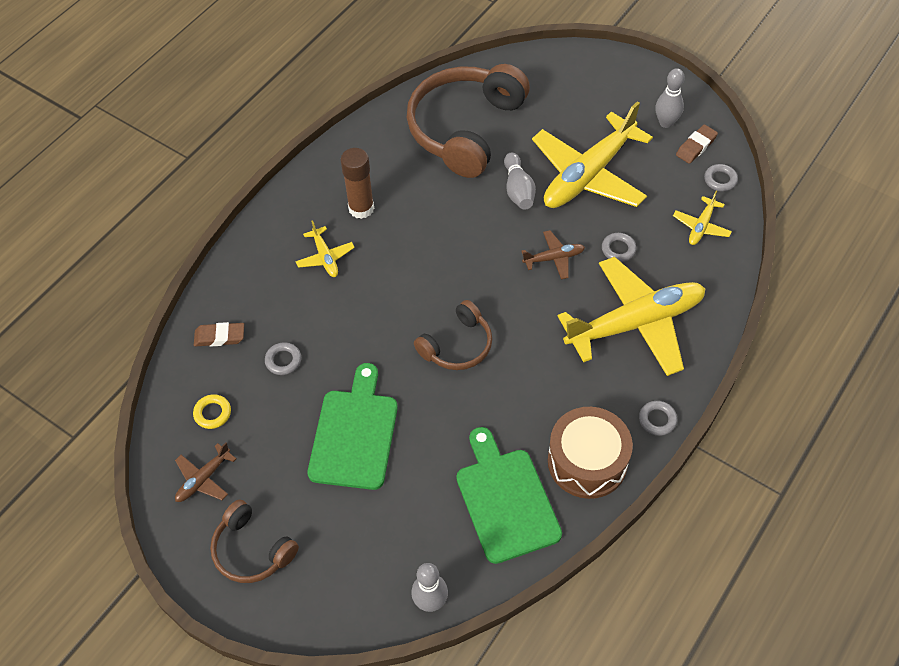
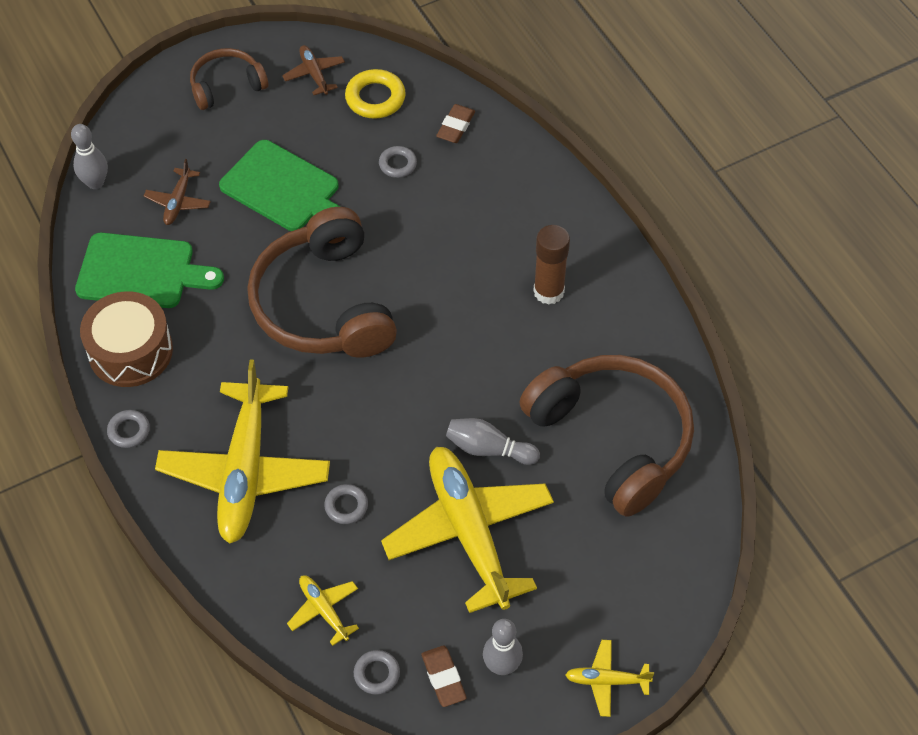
camera: 115 degrees right, 0 degrees up
yellow ring [193,394,231,429] -> yellow ring [345,69,406,119], size x1.63
yellow plane [295,220,355,277] -> yellow plane moved to [565,640,654,717]
brown headphones [414,300,492,370] -> brown headphones [247,207,397,358], size x1.92
brown plane [521,230,585,279] -> brown plane moved to [144,159,211,225]

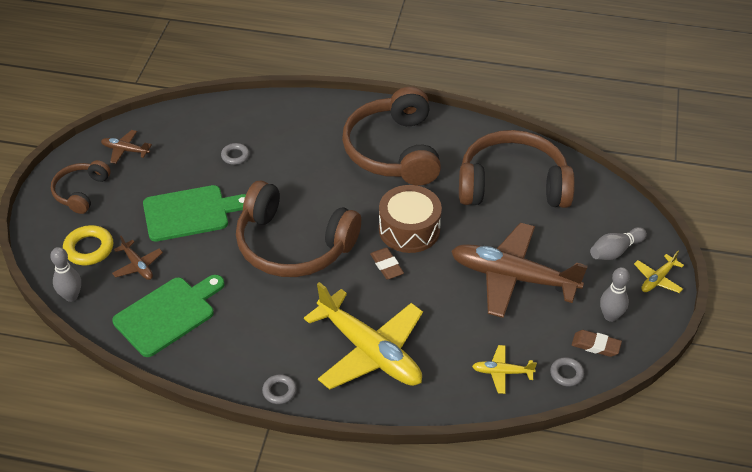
camera: 50 degrees left, 10 degrees down
brown drum [80,291,173,387] -> brown drum moved to [379,185,442,253]
grey ring [324,484,368,524] -> none
yellow ring [345,69,406,119] -> yellow ring moved to [63,225,113,265]
yellow plane [381,447,554,613] -> brown plane [451,223,588,318]
brown eraser [436,104,475,143] -> brown eraser moved to [370,247,404,279]
grey bowling pin [446,418,540,465] -> grey bowling pin moved to [590,227,647,260]
brown glue stick [533,225,570,305] -> brown headphones [342,87,441,186]

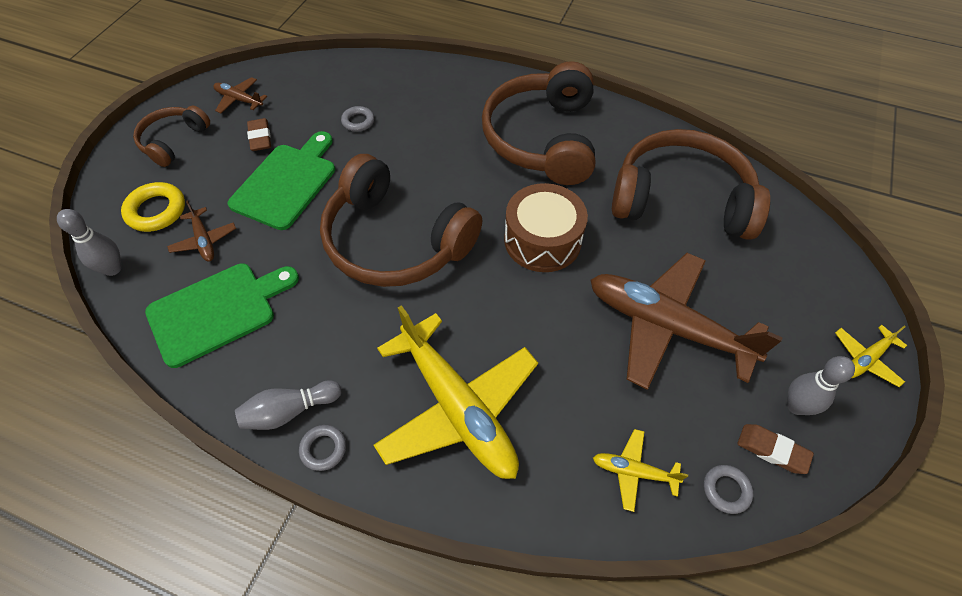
camera: 10 degrees right, 10 degrees up
green cutting board [143,185,246,241] -> green cutting board turned 60 degrees counterclockwise [228,131,335,230]
brown eraser [370,247,404,279] -> brown eraser moved to [247,118,271,151]
grey bowling pin [590,227,647,260] -> grey bowling pin moved to [235,380,341,430]

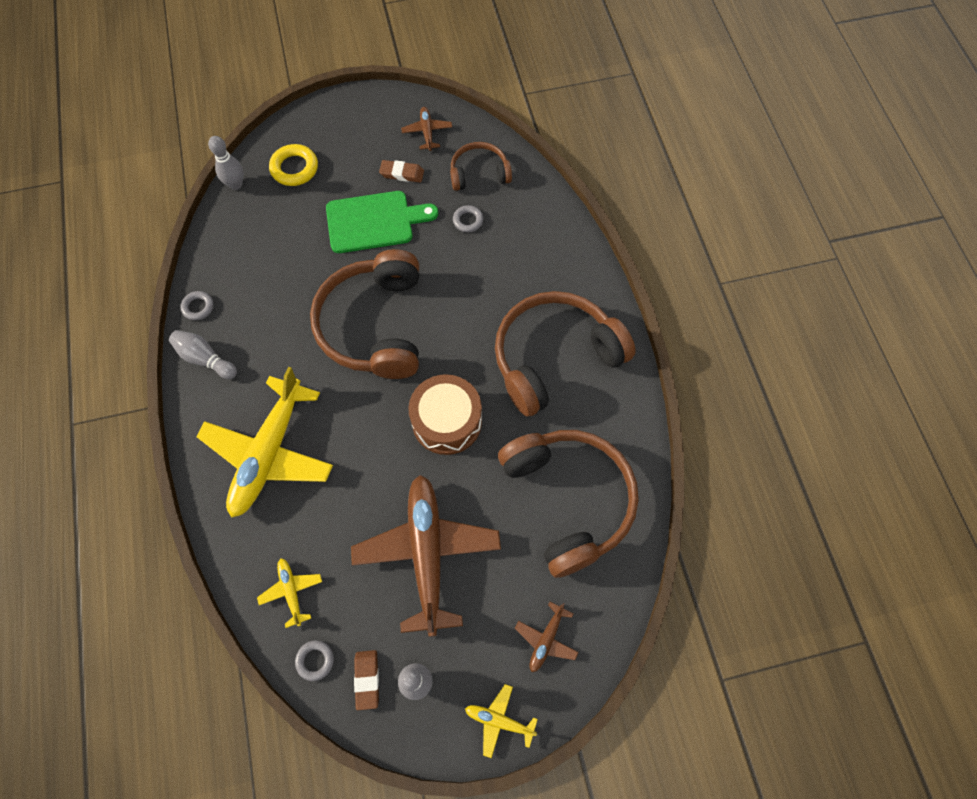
camera: 55 degrees right, 10 degrees up
brown headphones [133,106,210,167] -> brown headphones moved to [450,142,512,191]
green cutting board [145,263,299,368] -> none
brown plane [167,200,236,262] -> brown plane moved to [515,602,579,672]
brown eraser [247,118,271,151] -> brown eraser turned 60 degrees clockwise [379,160,424,182]
grey ring [299,425,346,471] -> grey ring moved to [181,291,214,320]

